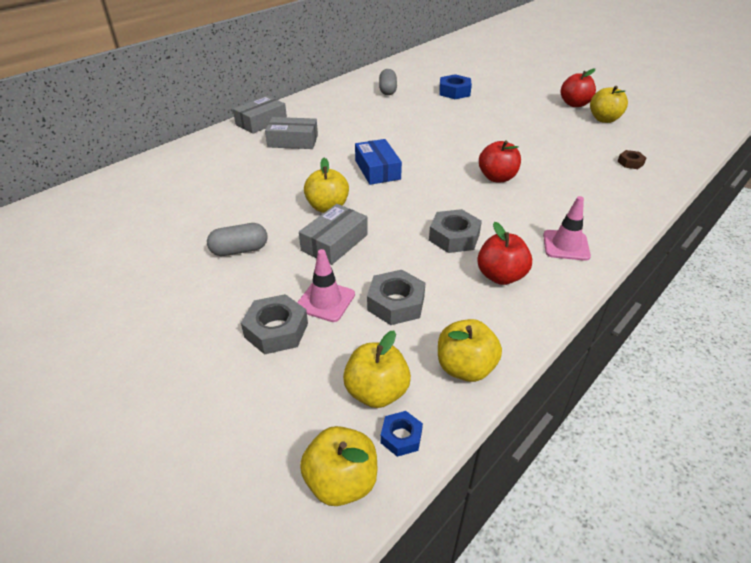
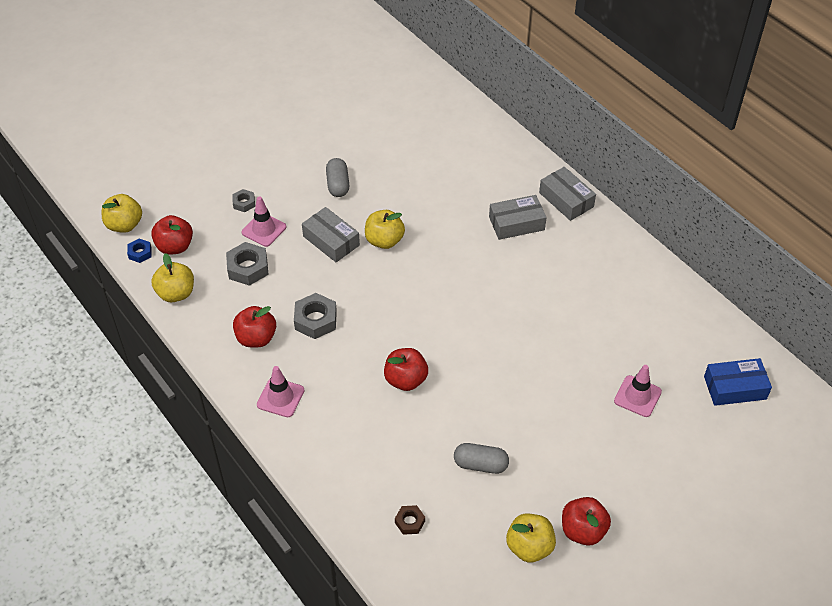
camera: 100 degrees right, 10 degrees up
grey nut [241,294,308,354] -> grey nut [232,189,255,212], size x0.57
grey box [265,117,318,149] -> grey box turned 60 degrees clockwise [489,195,547,240]
yellow apple [343,330,411,408] -> red apple [151,215,193,255]
blue box [355,139,402,185] -> blue box moved to [704,358,772,406]
grey capsule [379,69,397,95] -> grey capsule moved to [454,443,509,474]
blue nut [439,74,472,99] -> pink traffic cone [614,365,662,417]

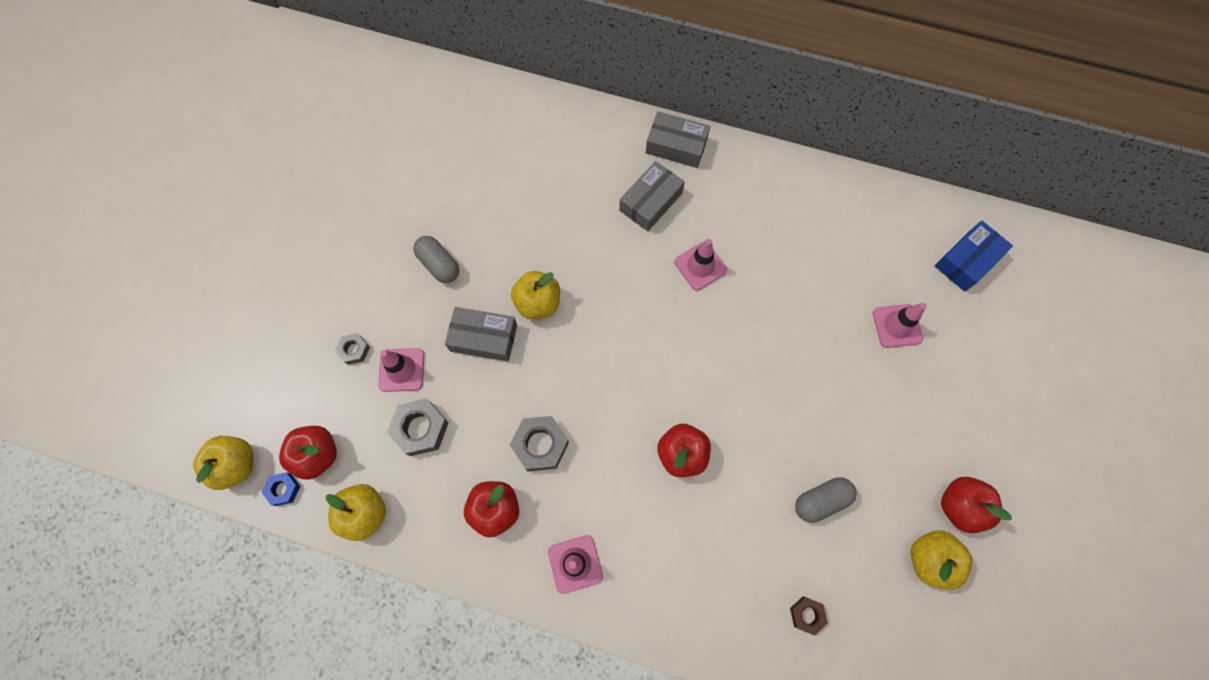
camera: 35 degrees left, 20 degrees up
none -> pink traffic cone [674,239,727,291]

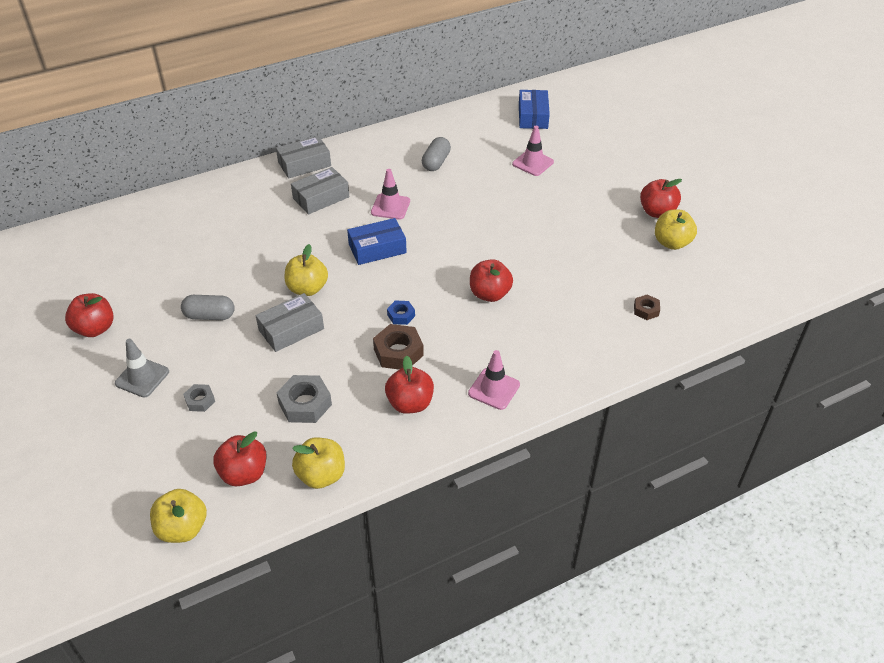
camera: 45 degrees left, 25 degrees down
blue nut [262,472,300,506] -> blue nut moved to [387,301,415,325]
pink traffic cone [378,348,424,392] -> none
grey nut [510,416,569,471] -> brown nut [373,324,424,369]
grey box [619,161,685,231] -> grey box turned 60 degrees clockwise [291,167,349,214]
grey capsule [795,477,857,523] -> grey capsule moved to [422,137,451,171]
none -> red apple [65,293,114,337]
none -> grey traffic cone [115,339,169,397]
none -> blue box [347,218,407,265]

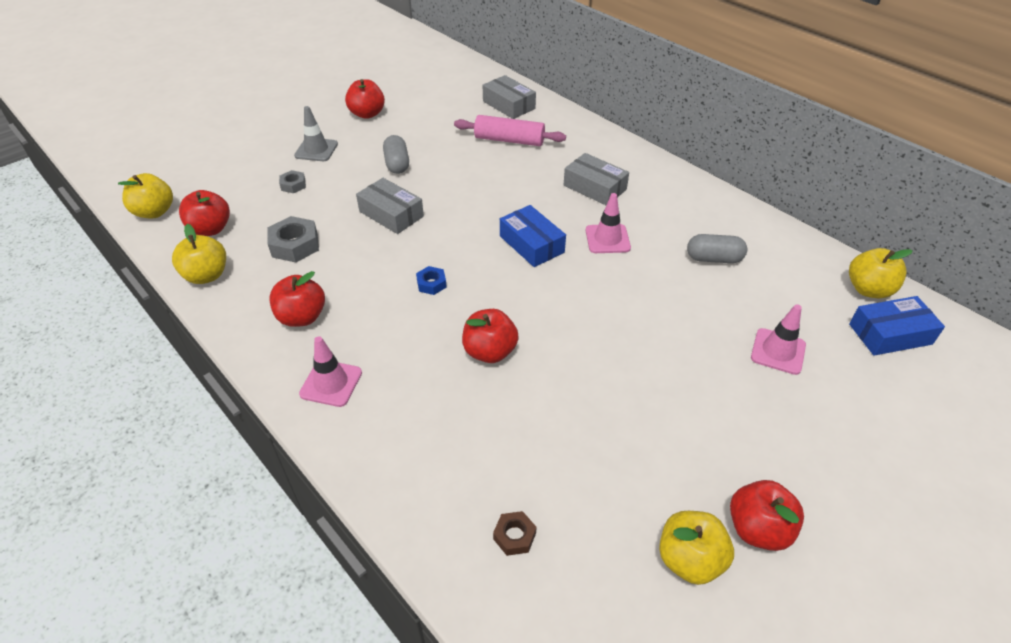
camera: 75 degrees right, 0 degrees up
grey box [276,136,331,179] -> grey box moved to [483,75,536,119]
yellow apple [285,244,328,296] -> yellow apple moved to [849,248,913,298]
brown nut [373,324,424,369] -> none
none -> pink rolling pin [454,115,566,146]

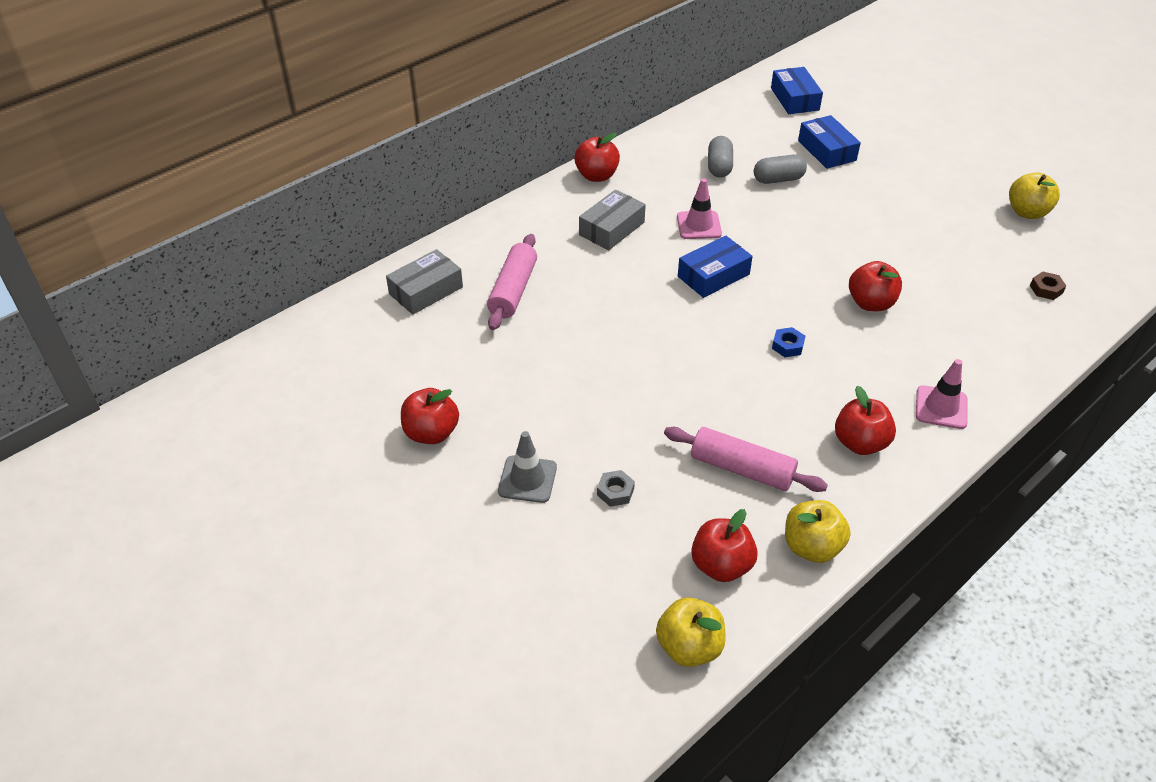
camera: 90 degrees left, 0 degrees up
grey nut [268,216,319,262] -> pink rolling pin [664,427,828,492]
grey box [356,178,424,234] -> none
grey capsule [383,135,409,174] -> grey capsule moved to [754,155,807,184]
red apple [730,480,804,551] -> red apple moved to [574,133,620,182]
pink traffic cone [751,304,806,375] -> blue box [798,115,861,169]
yellow apple [849,248,913,298] -> none

